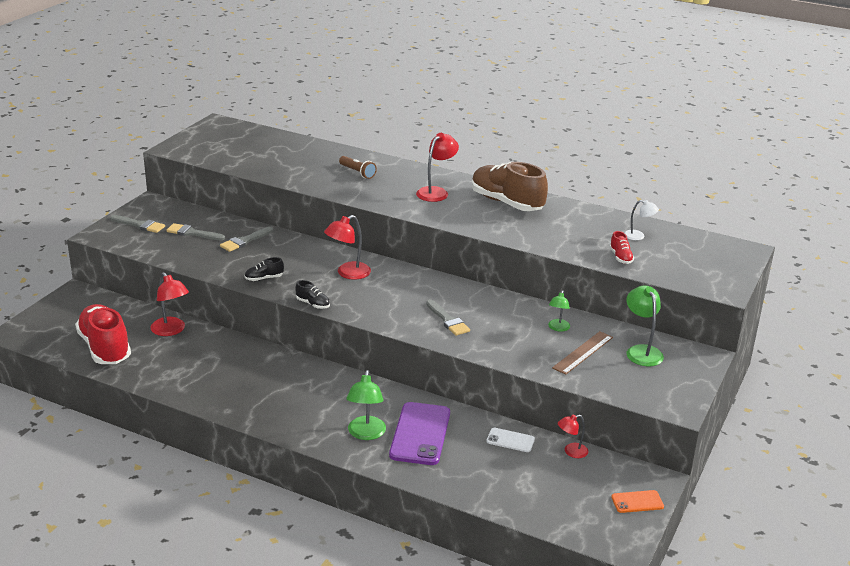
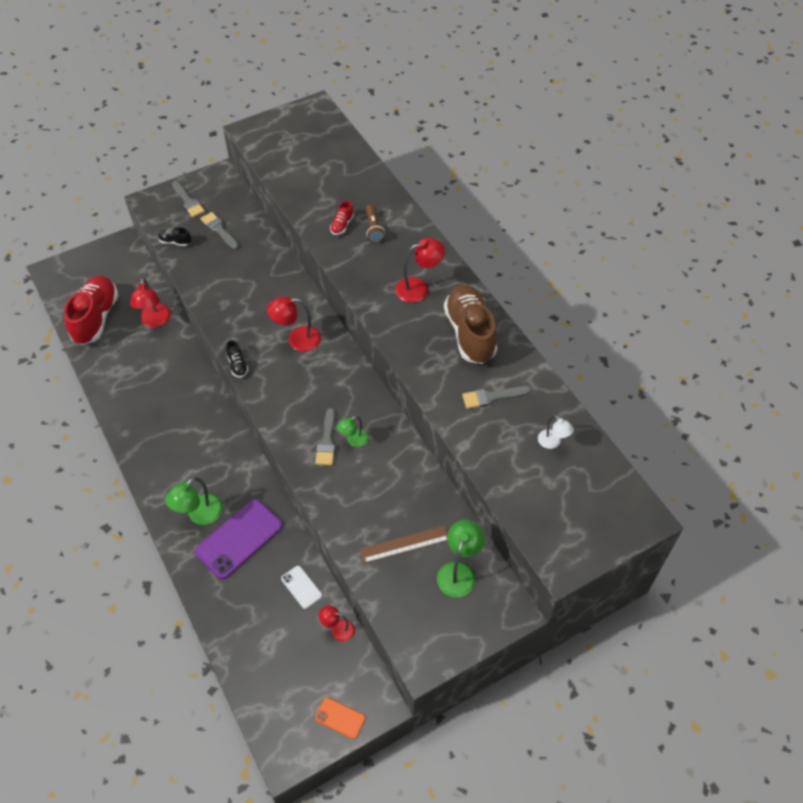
camera: 35 degrees right, 25 degrees up
grey brush [220,227,273,252] -> grey brush moved to [462,386,531,409]
black shoe [245,257,284,281] -> black shoe moved to [158,227,192,246]
green lamp [548,290,570,332] -> green lamp moved to [337,416,369,447]
red shoe [610,231,634,264] -> red shoe moved to [330,201,354,235]

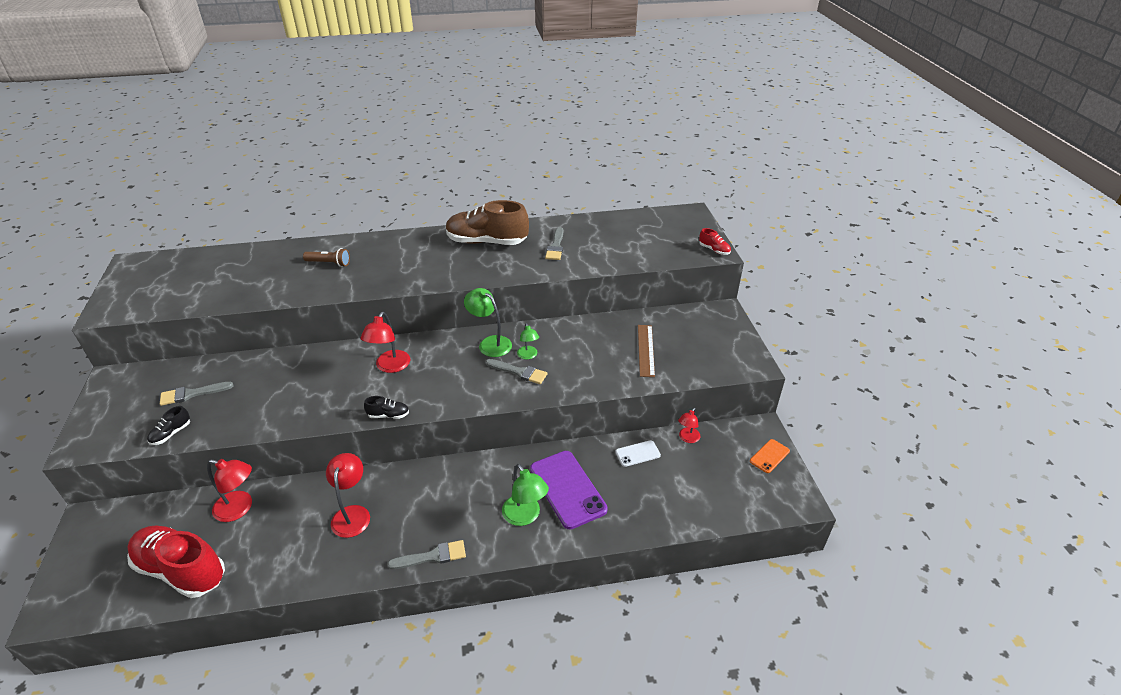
camera: 70 degrees left, 15 degrees down
grey brush [172,181,205,217] -> grey brush moved to [387,540,466,569]
red shoe [330,201,354,235] -> red shoe moved to [699,228,731,255]
red lamp [395,238,445,303] -> red lamp moved to [326,453,370,538]
green lamp [437,520,485,597] -> green lamp moved to [464,288,512,357]
white lamp [538,415,574,449] -> none

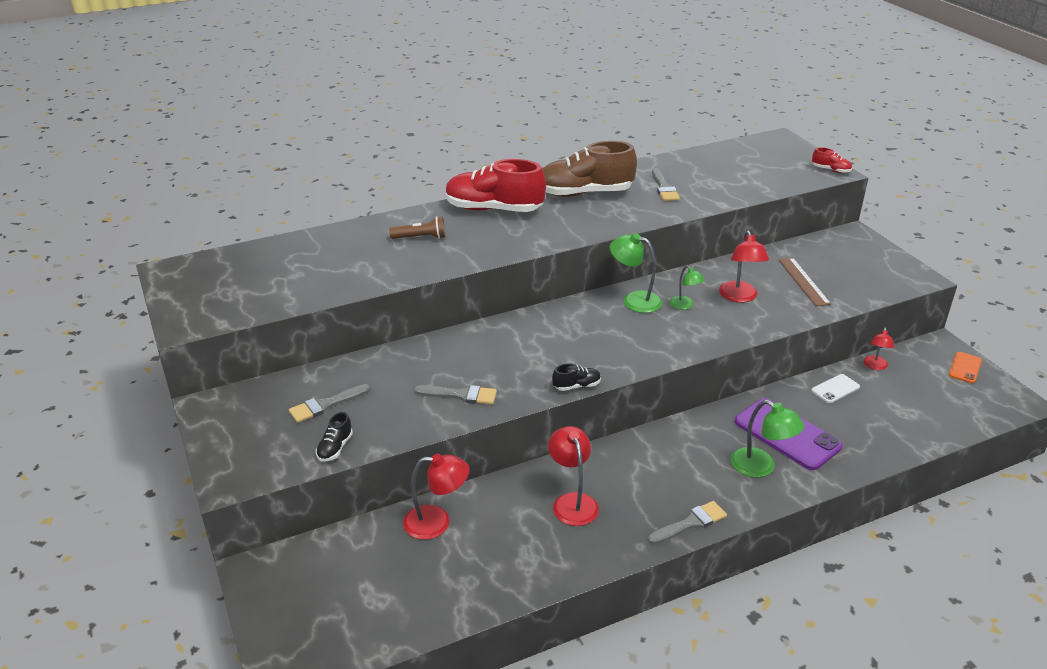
camera: 15 degrees left, 5 degrees down
red shoe [127,526,225,598] -> red shoe moved to [445,159,546,212]
red lamp [360,312,410,373] -> red lamp moved to [719,230,769,303]
grey brush [486,359,547,384] -> grey brush moved to [414,385,497,404]

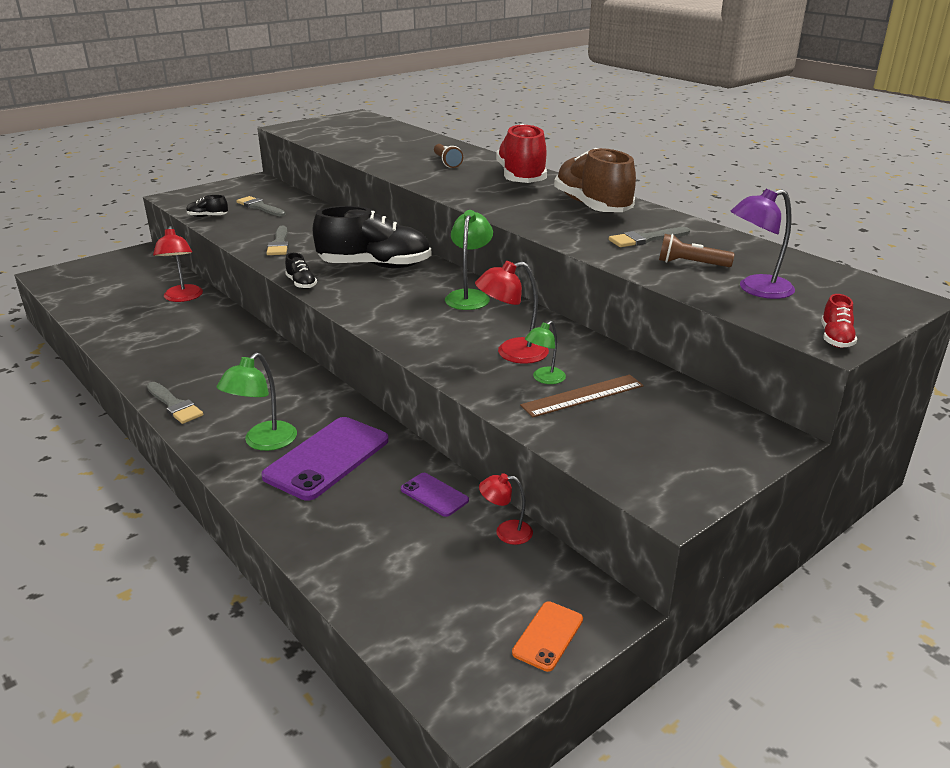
camera: 75 degrees right, 5 degrees down
red lamp [548,426,599,526] -> none
green lamp [670,265,705,310] -> green lamp moved to [525,321,566,384]
white phone [811,374,860,403] -> purple phone [401,473,469,517]
orange phone [949,352,982,383] -> orange phone turned 75 degrees counterclockwise [512,601,583,672]
none -> black shoe [313,206,431,268]
none -> brown flashlight [659,234,734,267]
none -> purple lamp [730,188,795,299]

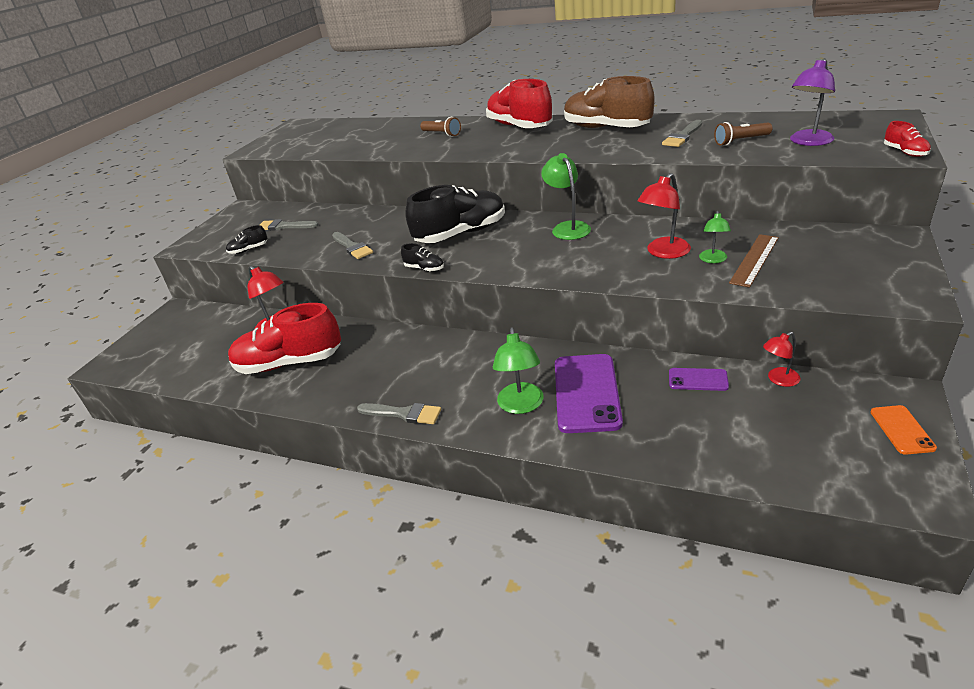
camera: 25 degrees left, 5 degrees up
none -> red shoe [228,303,341,374]

